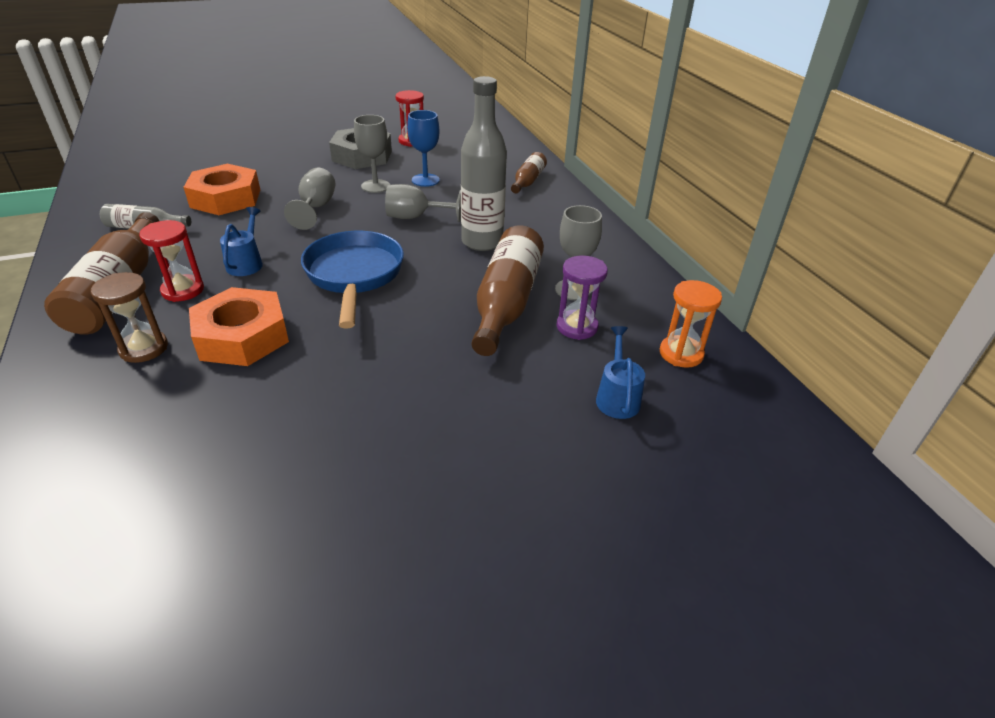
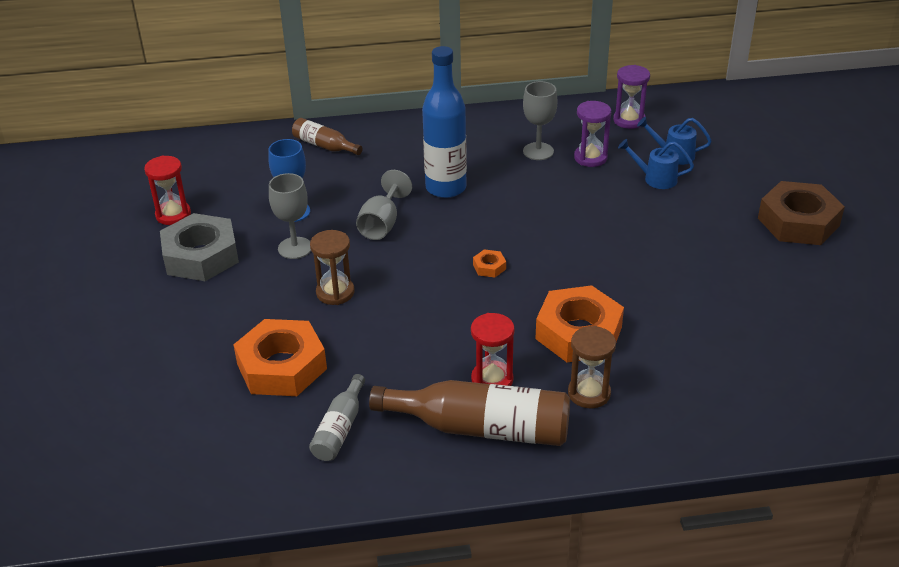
camera: 75 degrees left, 0 degrees up
blue watering can [220,207,263,276] -> blue watering can moved to [618,139,694,189]
grey goblet [284,168,335,230] -> brown hourglass [310,230,354,305]
blue pan [301,231,404,329] -> orange nut [473,249,506,278]
grey bottle [461,76,507,251] -> blue bottle [422,46,467,198]
brown bottle [472,225,544,356] -> none
orange hourglass [660,280,722,368] -> purple hourglass [613,65,650,129]
none -> brown nut [758,181,845,245]

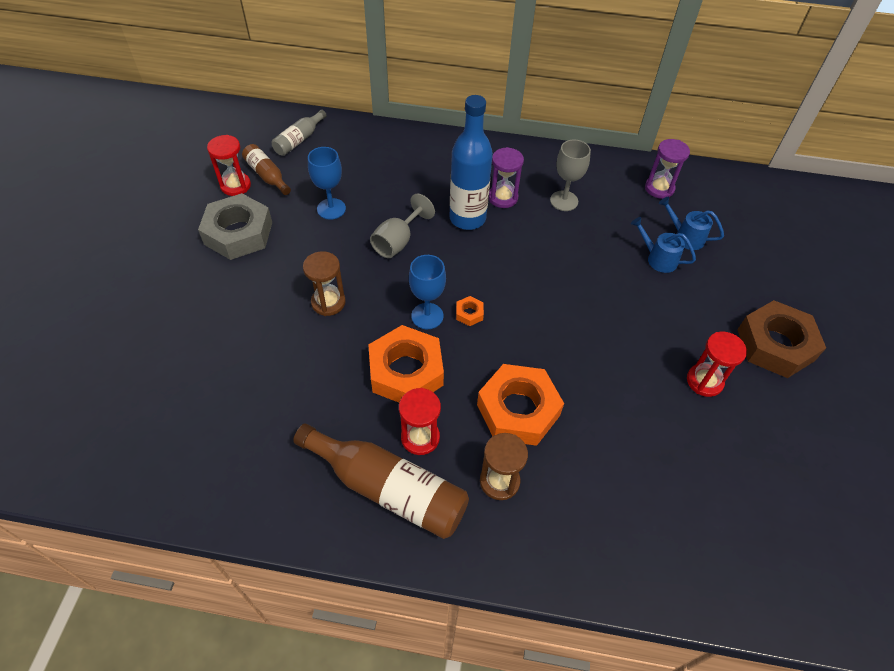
camera: 15 degrees right, 15 degrees up
orange nut [233,319,327,396] -> orange nut moved to [368,325,444,403]
grey goblet [269,173,311,259] -> none
brown bottle [292,118,363,155] -> brown bottle moved to [242,144,291,195]
grey bottle [309,374,365,461] -> grey bottle moved to [272,110,327,156]
purple hourglass [574,101,611,167] -> purple hourglass moved to [489,147,524,208]
none -> blue goblet [409,255,446,329]
none -> red hourglass [687,332,747,397]

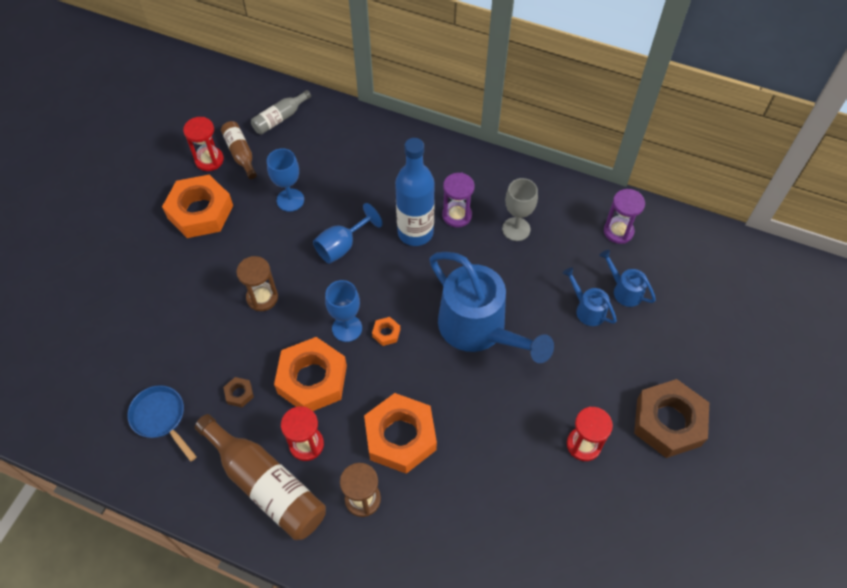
camera: 15 degrees right, 5 degrees up
grey nut [198,193,272,260] -> orange nut [162,175,233,238]
grey goblet [370,194,435,258] -> blue goblet [313,203,383,264]
none -> blue pan [127,385,197,462]
none -> brown nut [223,377,254,407]
none -> blue watering can [429,252,554,363]

